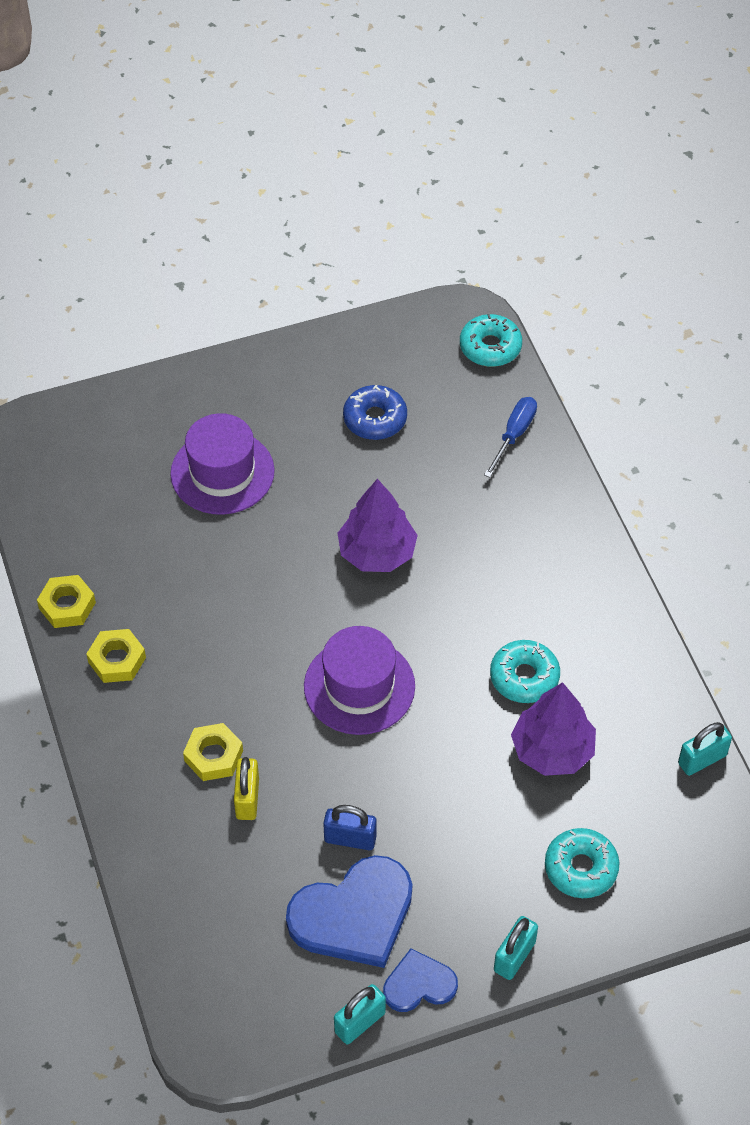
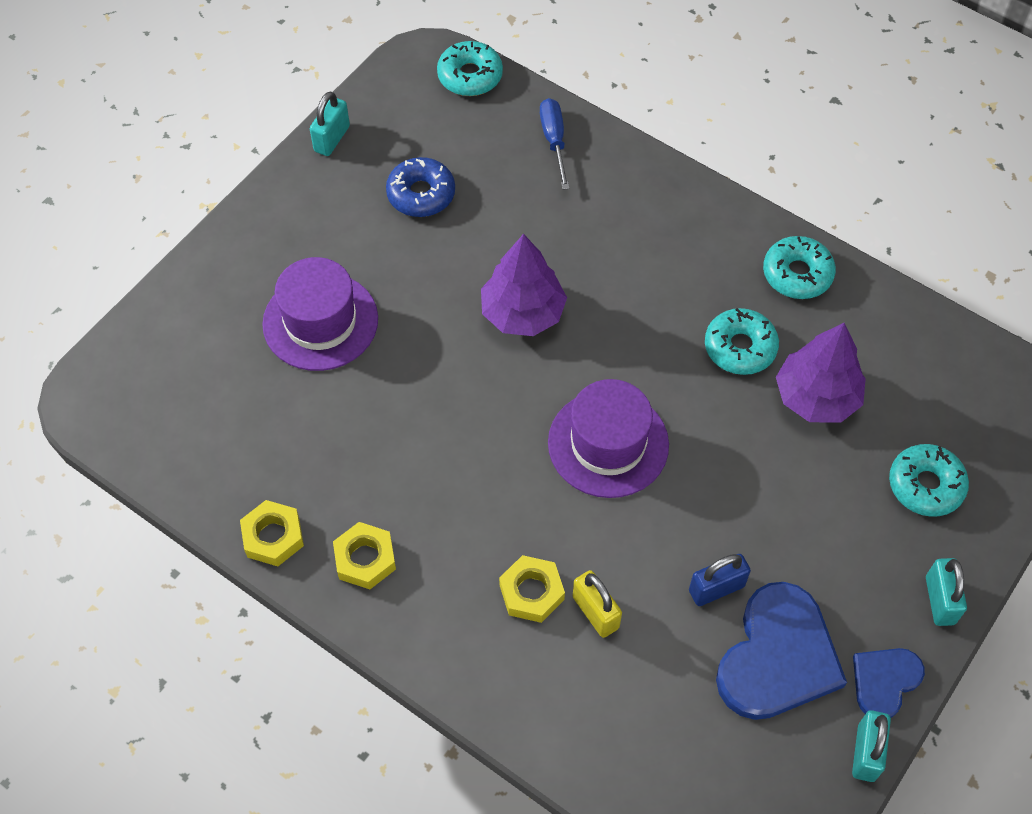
camera: 35 degrees left, 5 degrees up
turquoise padlock [678,722,732,776] -> turquoise padlock moved to [310,91,350,156]
none -> turquoise donut [763,236,836,299]

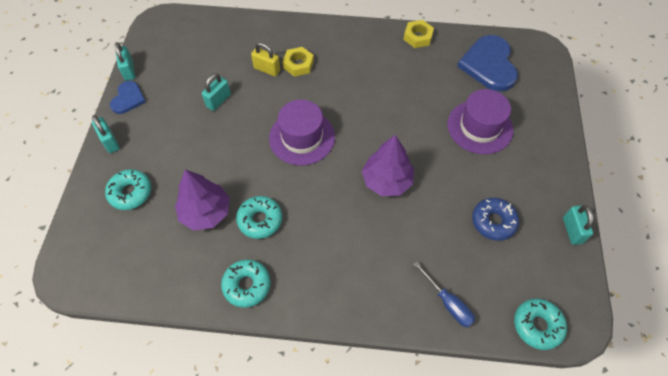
camera: 150 degrees right, 0 degrees up
yellow nut [333,522,396,589] -> none
blue padlock [689,554,751,606] -> turquoise padlock [202,73,231,111]
blue heart [716,582,847,720] -> blue heart moved to [457,35,518,92]

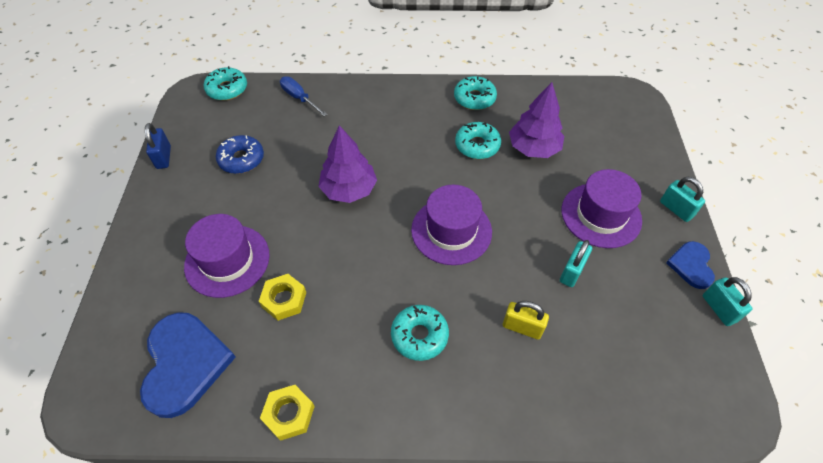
camera: 175 degrees right, 5 degrees down
turquoise donut [105,169,151,210] -> turquoise donut moved to [391,305,449,361]
yellow nut [282,47,314,77] -> yellow nut moved to [259,274,306,321]
turquoise padlock [563,205,593,245] -> blue padlock [145,123,171,169]
none -> purple hat [561,169,642,248]

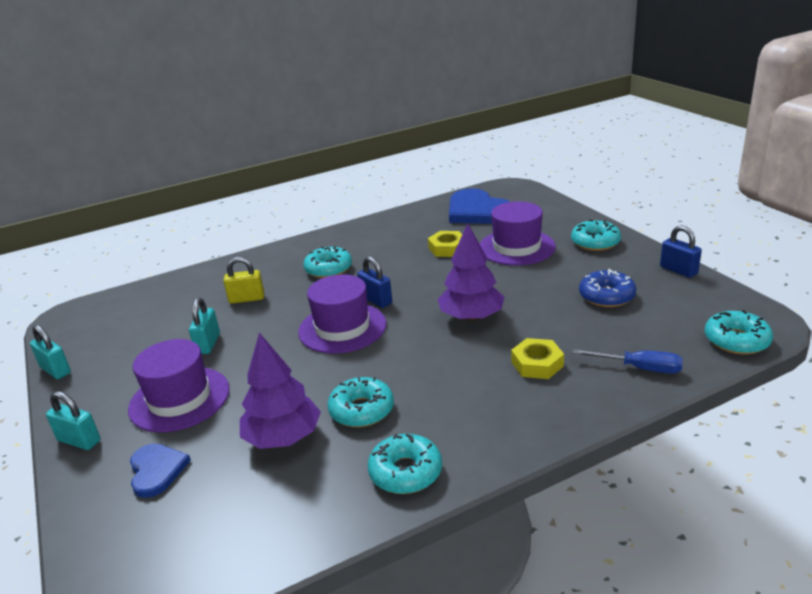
camera: 155 degrees right, 25 degrees down
yellow nut [260,385,315,441] -> yellow nut moved to [511,338,564,379]
blue heart [666,241,715,289] -> blue heart moved to [130,444,191,498]
none -> blue padlock [357,256,392,308]
none -> turquoise donut [571,220,621,251]

